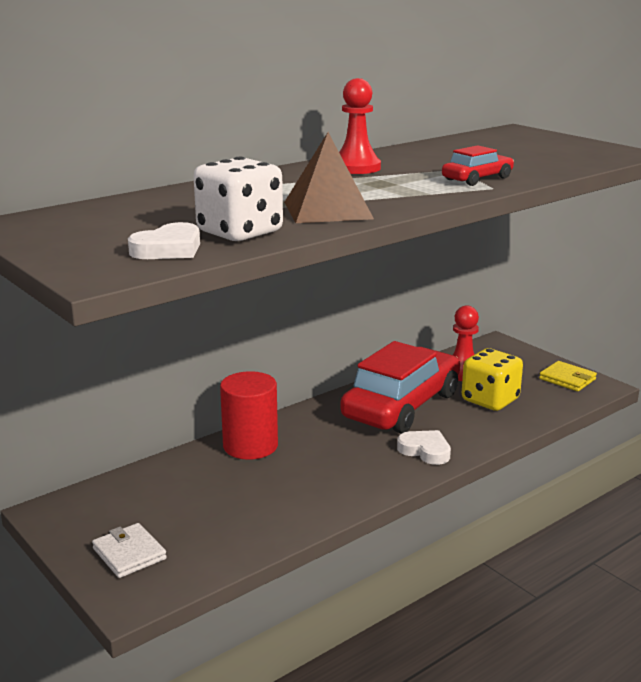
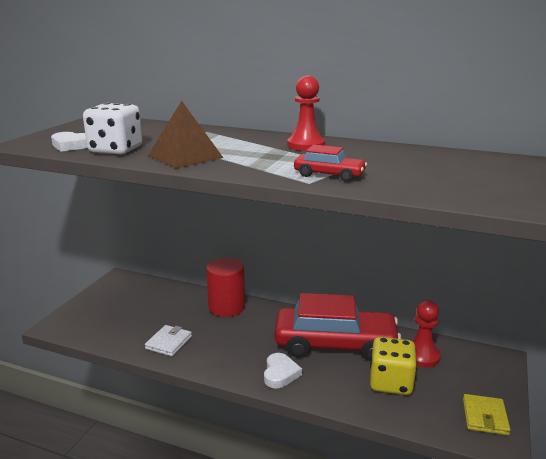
camera: 60 degrees right, 0 degrees up
white wallet [92,523,167,578] -> white wallet moved to [145,325,192,356]

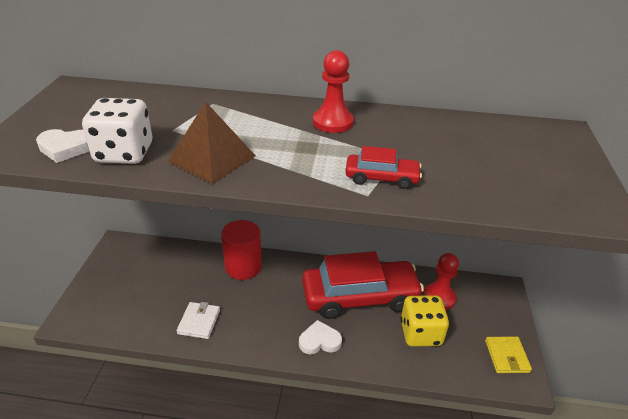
camera: 15 degrees left, 15 degrees up
white heart [264,353,302,388] -> white heart turned 90 degrees counterclockwise [299,320,342,354]

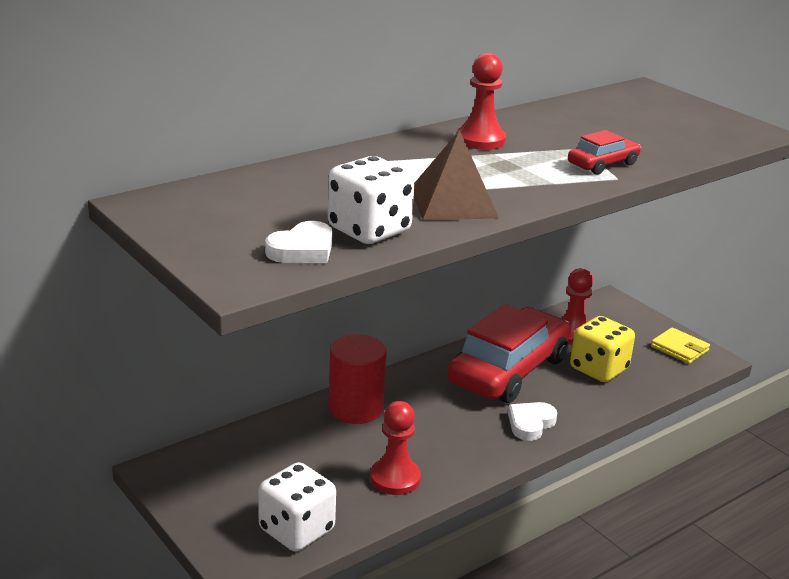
camera: 45 degrees left, 10 degrees down
white wallet [177,302,220,339] -> red pawn [370,401,421,495]
none -> white dice [258,462,336,552]

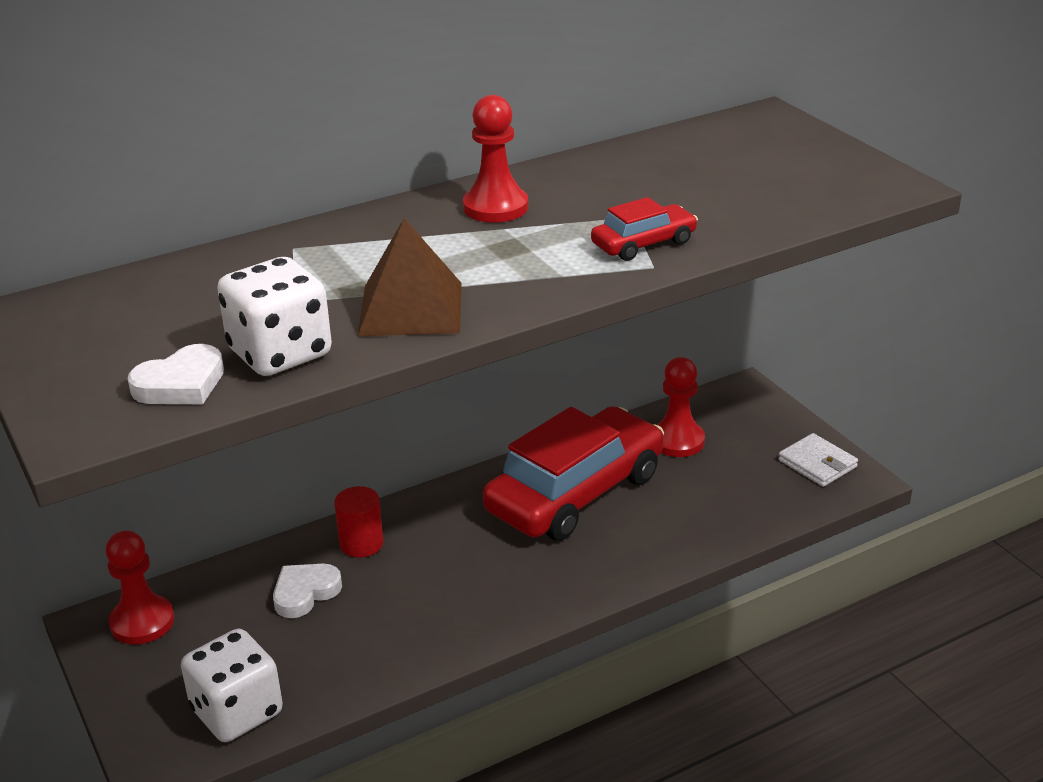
camera: 10 degrees right, 5 degrees up
red cylinder [328,335,387,424] -> red cylinder [334,486,384,558], size x0.63
red pawn [370,401,421,495] -> red pawn moved to [106,530,174,644]
white heart [508,402,557,441] -> white heart moved to [273,564,342,618]
yellow dice [570,316,635,382] -> none
yellow wallet [651,327,710,364] -> white wallet [778,433,858,487]

